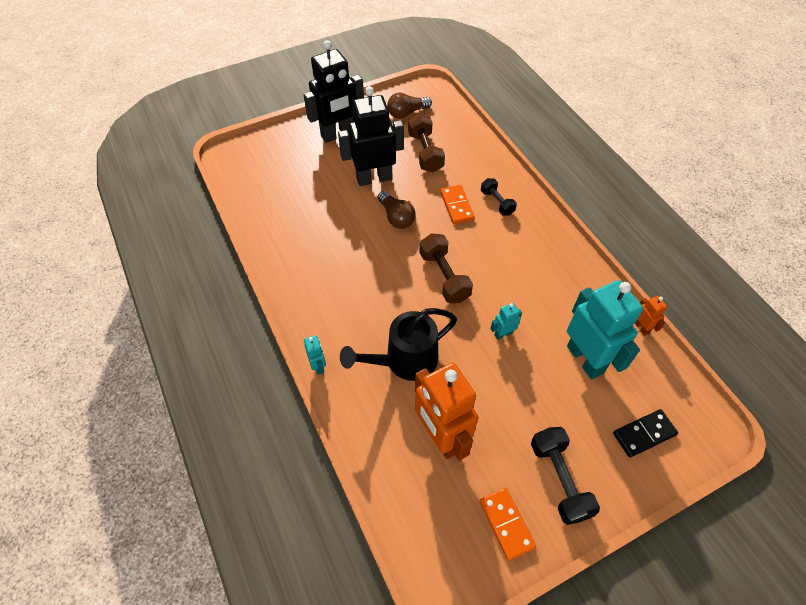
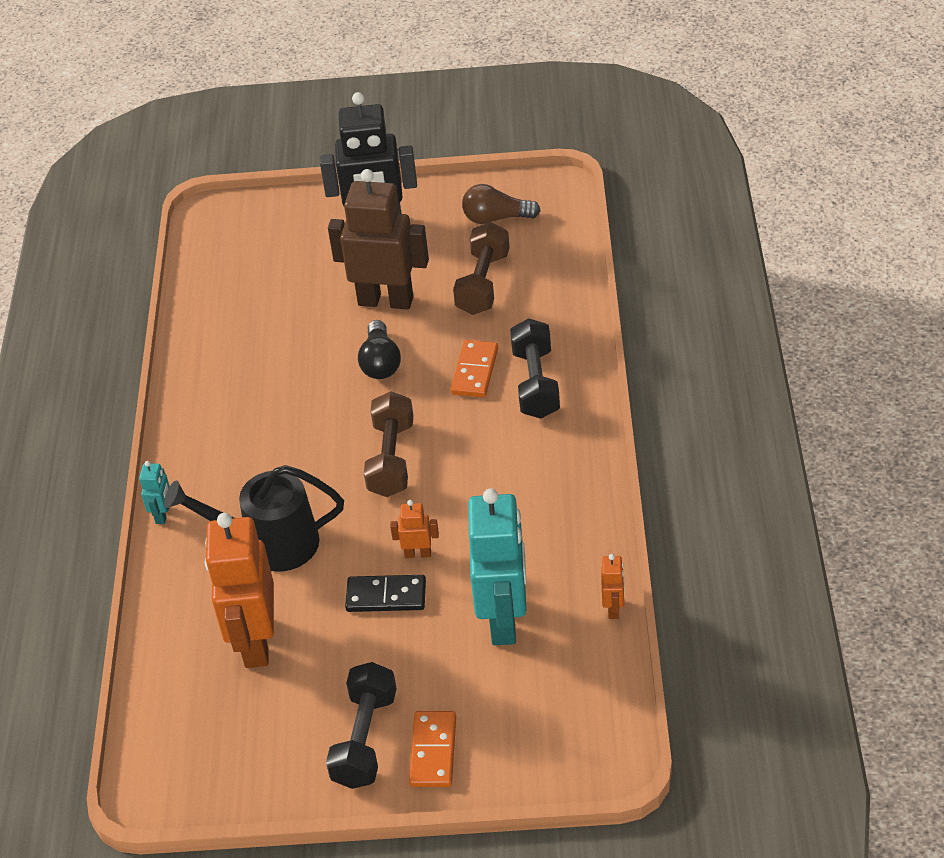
camera: 30 degrees right, 10 degrees down
black robot [338,86,404,186] -> brown robot [328,169,429,309]
brown light bulb [378,191,416,229] -> black light bulb [358,320,401,379]
orange domino [480,488,536,561] -> orange domino moved to [409,711,456,787]
black dumbbell [481,178,517,215] -> black dumbbell [510,318,560,418], size x1.58
turquoise robot [490,303,522,340] -> orange robot [390,500,439,558]
black domino [613,409,678,457] -> black domino moved to [345,575,426,612]

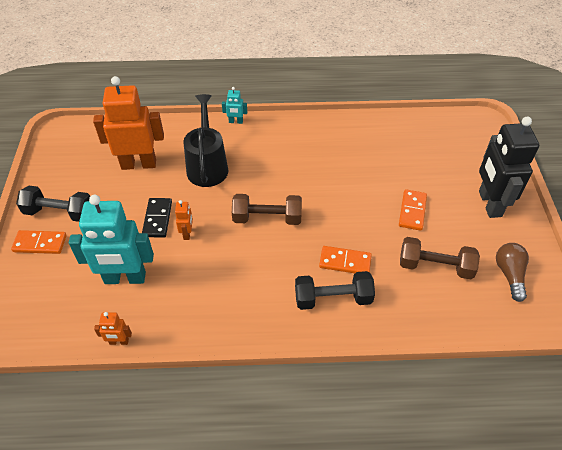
camera: 85 degrees right, 5 degrees up
brown robot [328,169,429,309] -> orange domino [399,189,427,231]
black light bulb [358,320,401,379] -> none

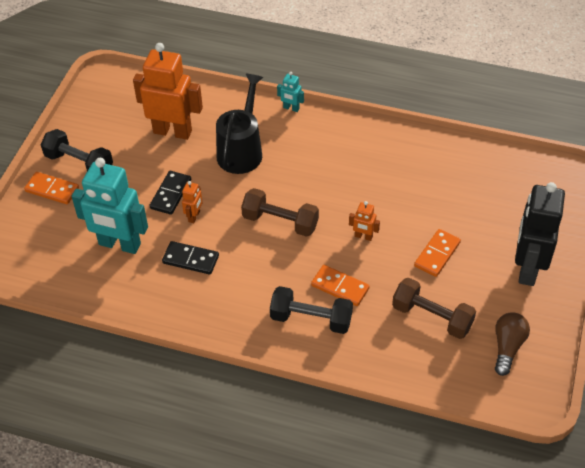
camera: 20 degrees right, 0 degrees up
orange robot [94,312,132,345] -> orange robot moved to [349,201,380,241]
none -> black domino [162,241,219,275]

